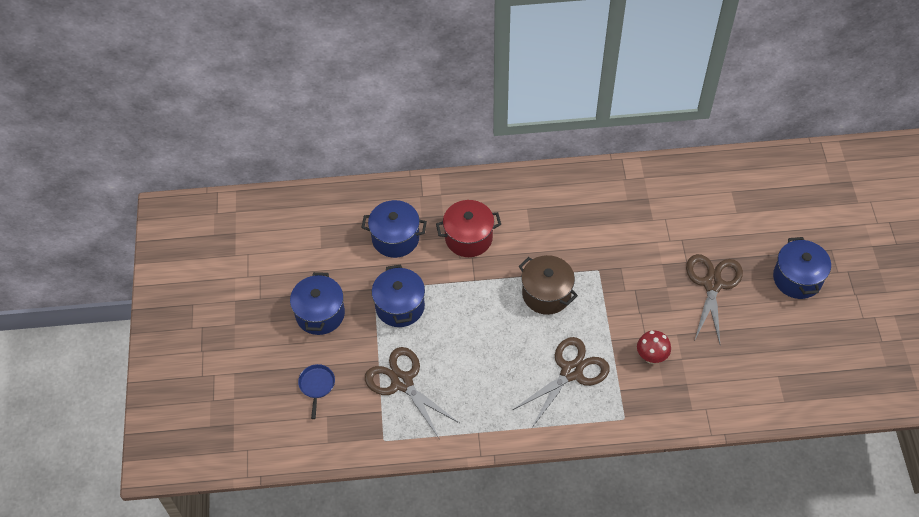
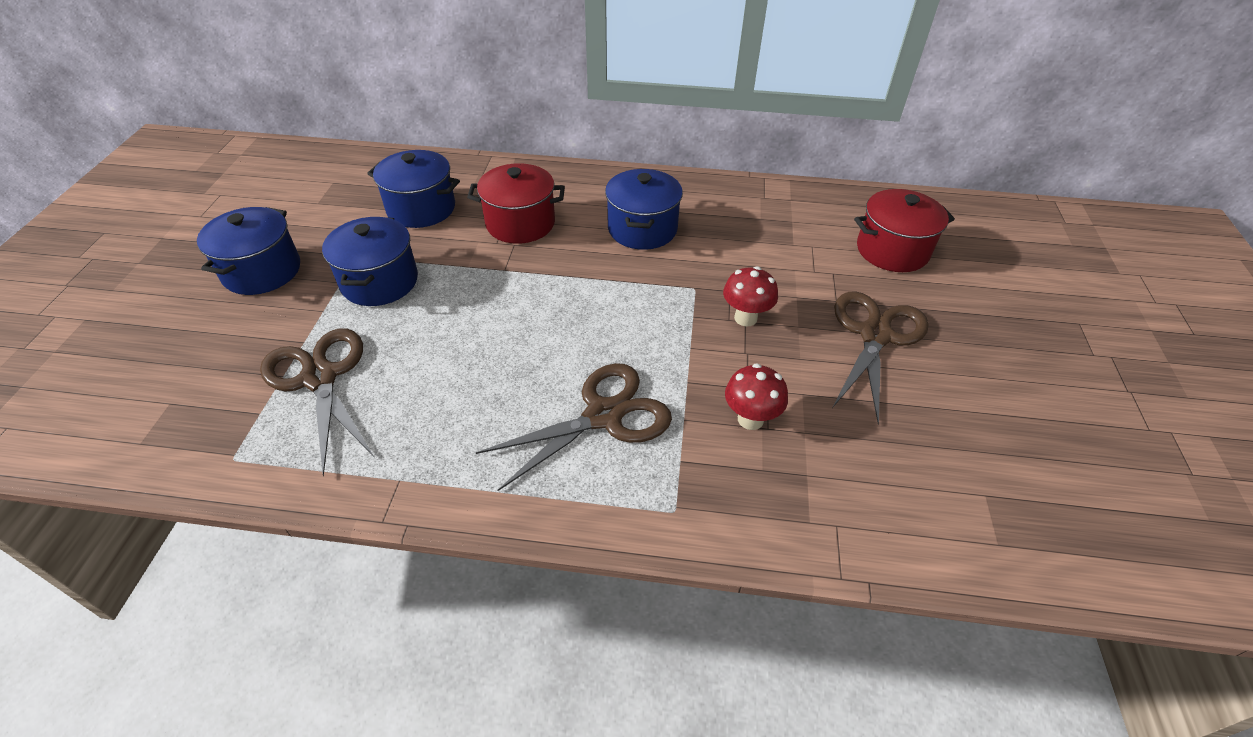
camera: 10 degrees right, 10 degrees down
blue pan [298,364,335,419] -> none
brown pot [518,255,578,315] -> none
blue pot [773,237,831,299] -> blue pot moved to [605,169,683,250]
none -> red mushroom [723,266,778,326]
none -> red pot [854,189,955,272]

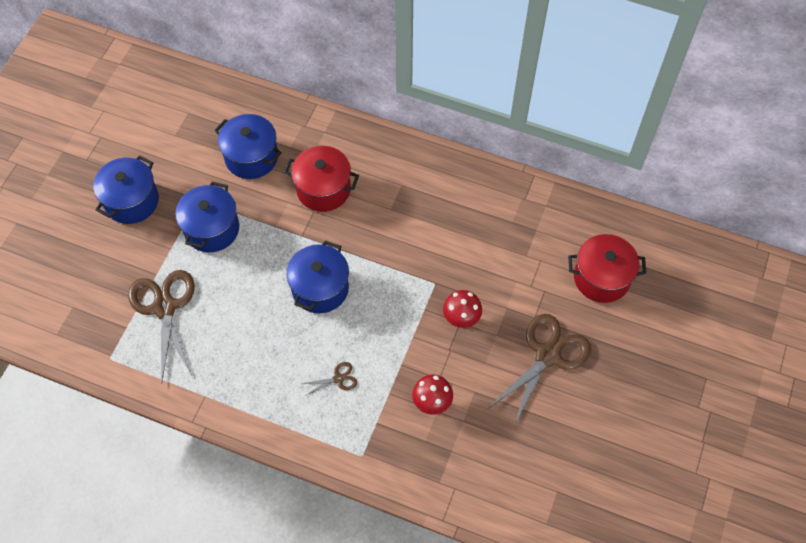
camera: 15 degrees right, 15 degrees up
brown scissors [476,363,672,491] -> brown scissors [301,362,357,396], size x0.44
blue pot [605,169,683,250] -> blue pot moved to [286,240,349,313]

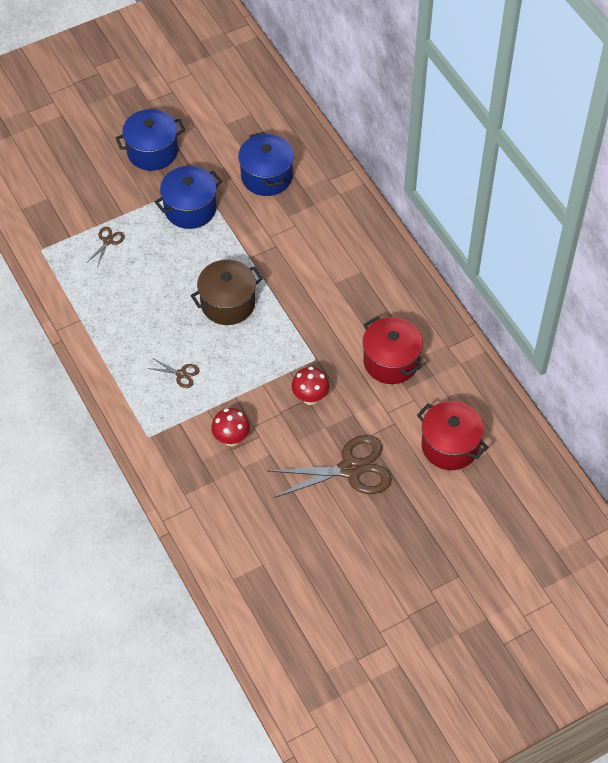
camera: 40 degrees right, 5 degrees down
brown scissors [128,270,195,384] -> brown scissors [88,227,125,267], size x0.44
red pot [284,146,359,212] -> red pot moved to [363,316,423,384]
blue pot [286,240,349,313] -> brown pot [191,260,263,325]

